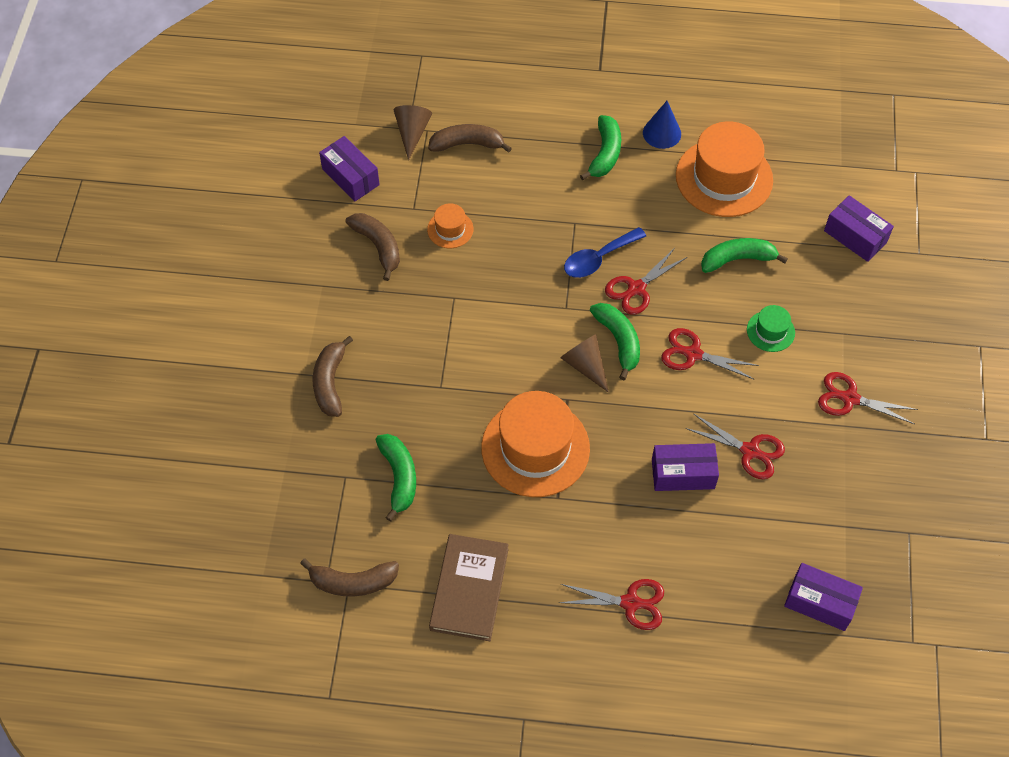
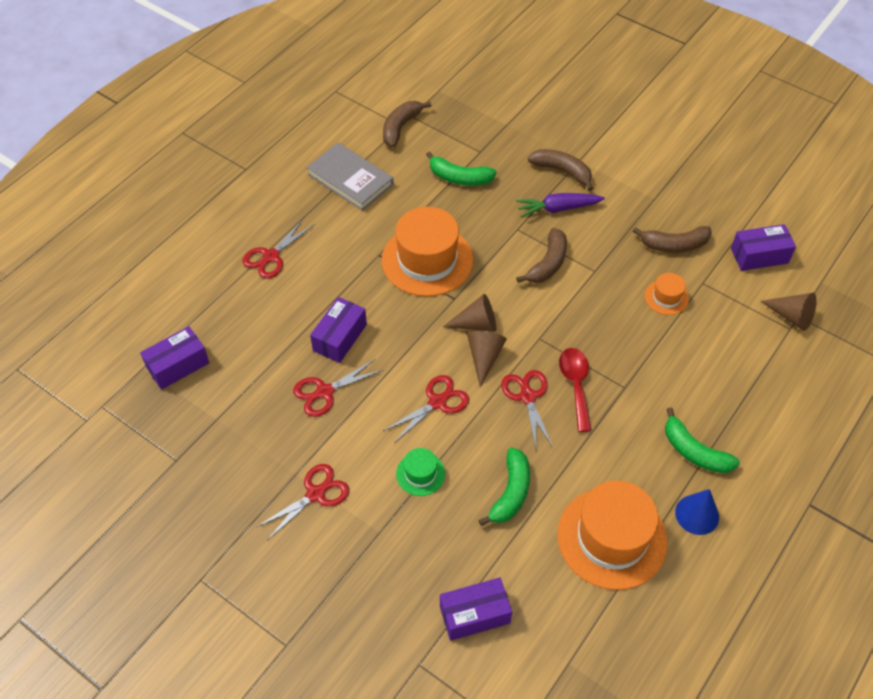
camera: 120 degrees right, 5 degrees down
brown banana [428,124,512,153] -> brown banana moved to [516,228,567,283]
brown book [429,534,509,641] -> grey book [307,143,394,211]
blue spoon [564,227,646,278] -> red spoon [559,348,592,432]
green banana [590,303,640,380] -> brown cone [467,331,507,387]
none -> purple carrot [516,193,605,218]

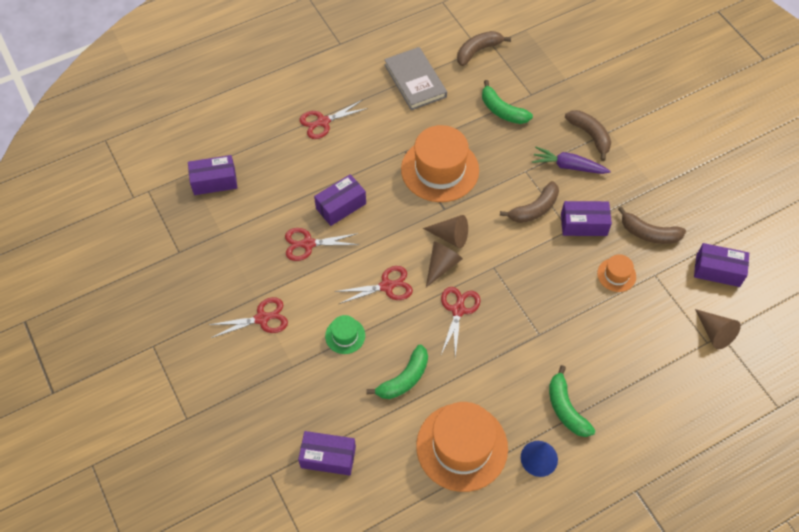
camera: 25 degrees right, 5 degrees up
red spoon [559,348,592,432] -> none
none -> purple box [561,201,612,236]

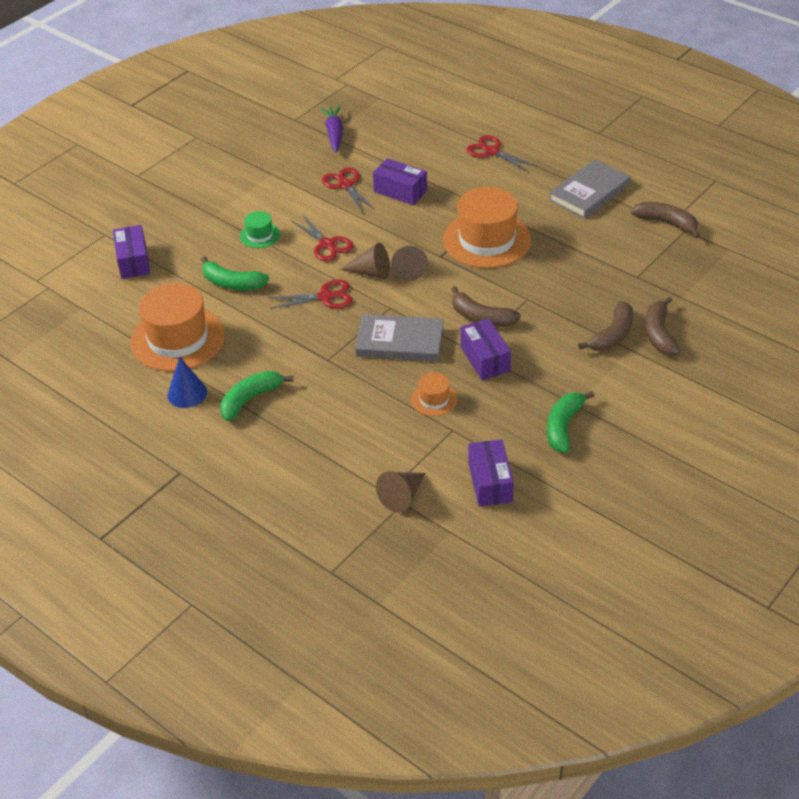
camera: 70 degrees right, 15 degrees down
purple box [188,155,237,195] -> none
red scissors [209,297,288,338] -> none
green banana [482,80,533,124] -> green banana moved to [547,391,595,453]
purple carrot [532,147,611,174] -> purple carrot moved to [320,105,343,153]
brown banana [618,206,686,244] -> brown banana moved to [645,297,680,356]
none -> grey book [355,314,444,362]

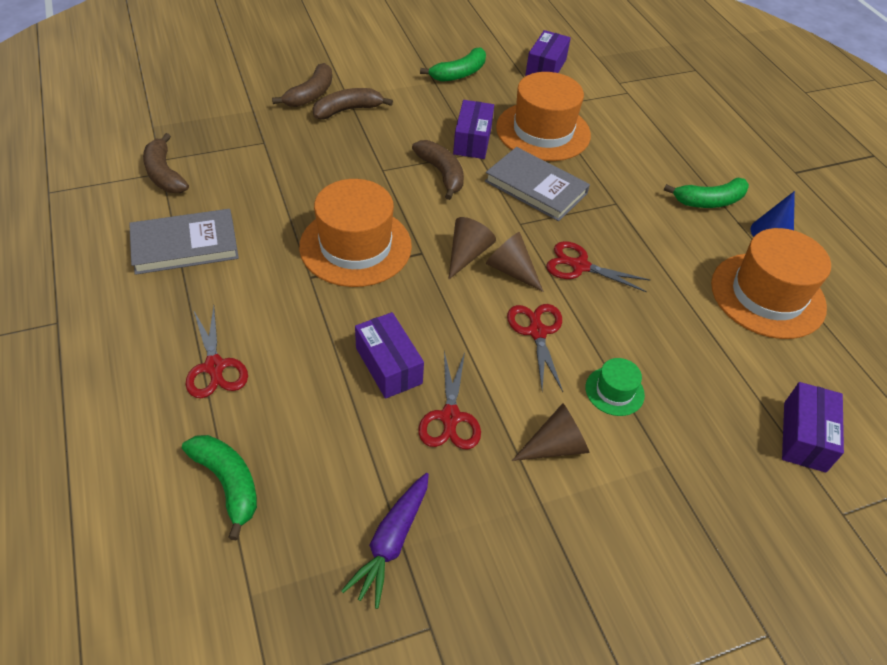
camera: 155 degrees left, 5 degrees up
green banana [201,256,269,290] -> green banana moved to [182,435,257,540]
brown cone [376,472,426,513] -> brown cone moved to [512,403,589,461]
orange hat [411,373,457,416] -> orange hat [496,72,591,161], size x2.15

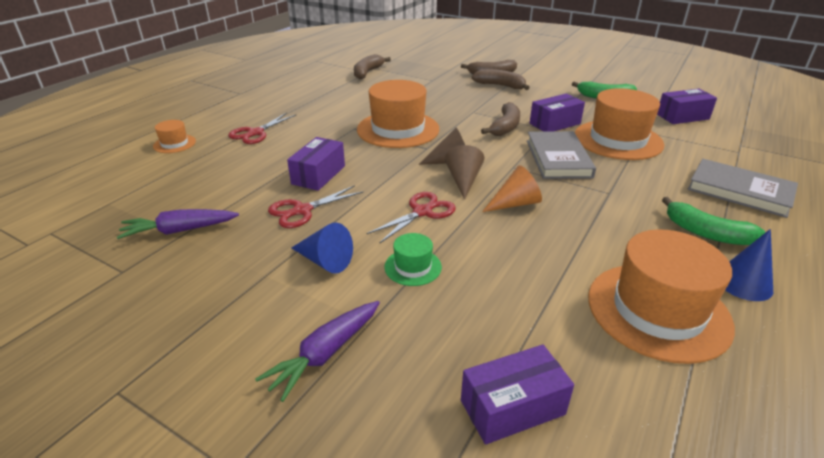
camera: 55 degrees right, 15 degrees down
grey book [129,209,239,275] -> grey book moved to [688,159,798,218]
green banana [182,435,257,540] -> none
brown cone [512,403,589,461] -> blue cone [291,222,353,273]
red scissors [546,241,650,292] -> orange cone [482,165,542,212]
none -> orange hat [153,120,196,153]
none -> purple carrot [255,301,380,402]

